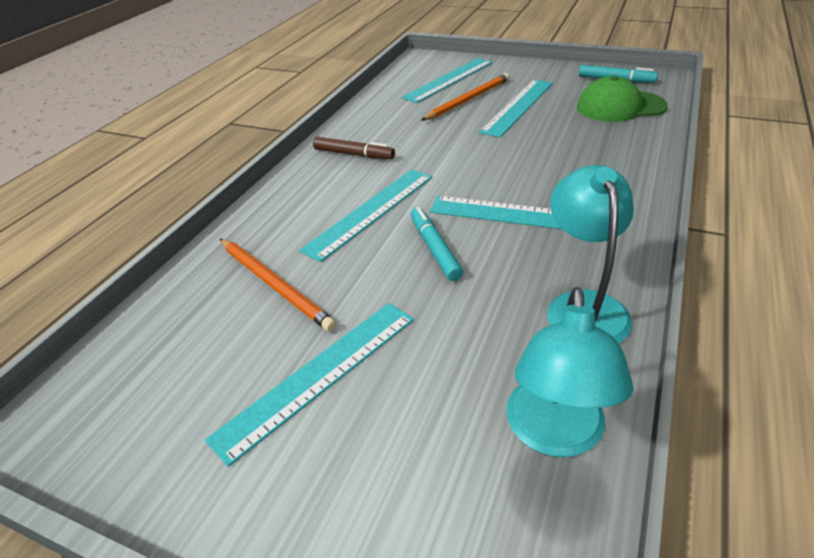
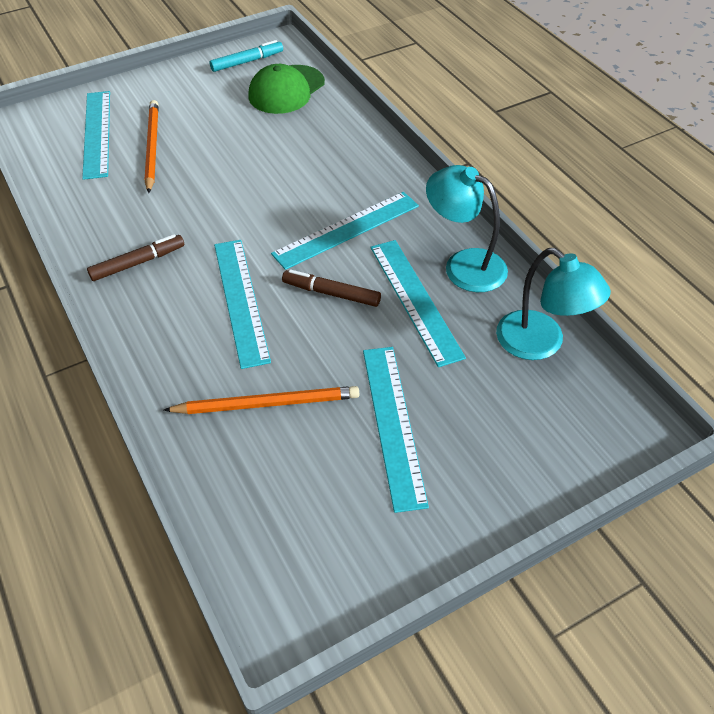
camera: 55 degrees left, 10 degrees up
turquoise marker [411,207,463,281] -> brown marker [282,269,381,307]
turquoise ruler [479,80,553,137] -> turquoise ruler moved to [371,240,466,367]

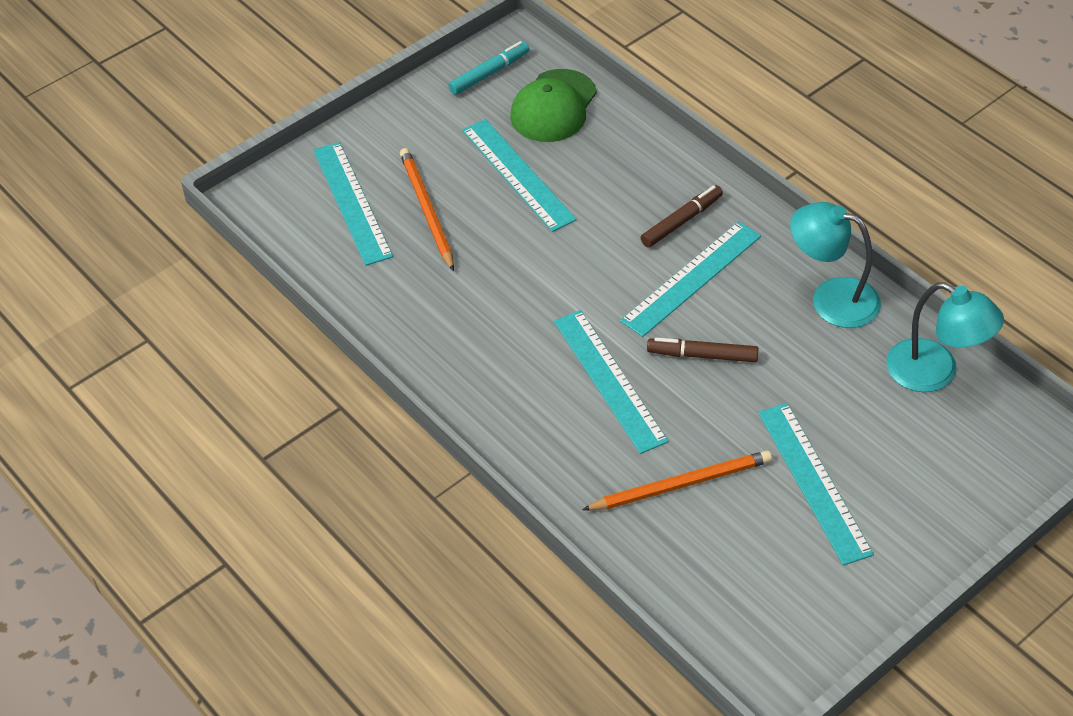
camera: 10 degrees left, 0 degrees up
brown marker [87,234,184,281] -> brown marker moved to [641,185,723,247]
turquoise ruler [371,240,466,367] -> turquoise ruler moved to [462,119,577,232]

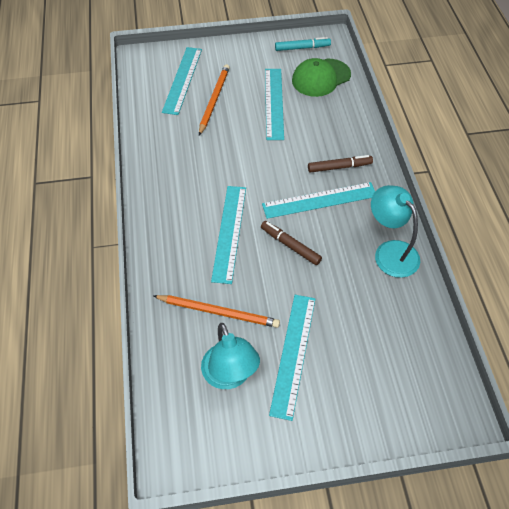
camera: 30 degrees right, 5 degrees up
turquoise lamp [886,282,1004,392] -> turquoise lamp moved to [201,323,260,389]

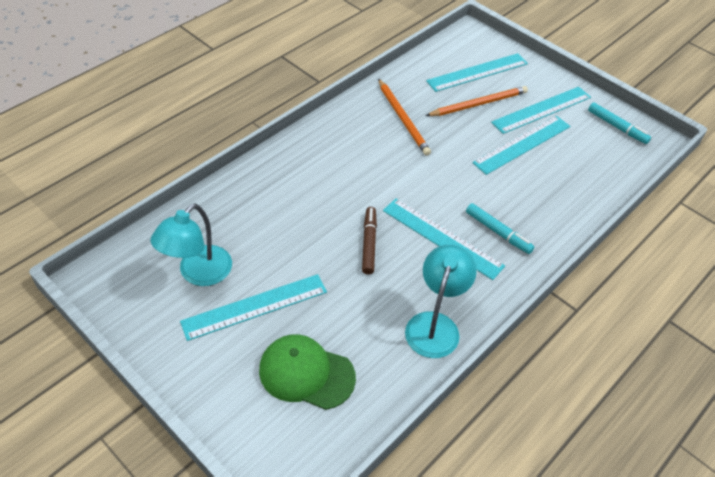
camera: 50 degrees right, 5 degrees down
orange pencil [153,295,280,328] -> orange pencil moved to [378,79,431,156]
turquoise ruler [211,186,246,284] -> turquoise ruler moved to [491,87,591,134]
green cap [292,58,351,97] -> green cap moved to [259,334,356,410]
brown marker [308,155,373,173] -> turquoise marker [466,203,534,254]

